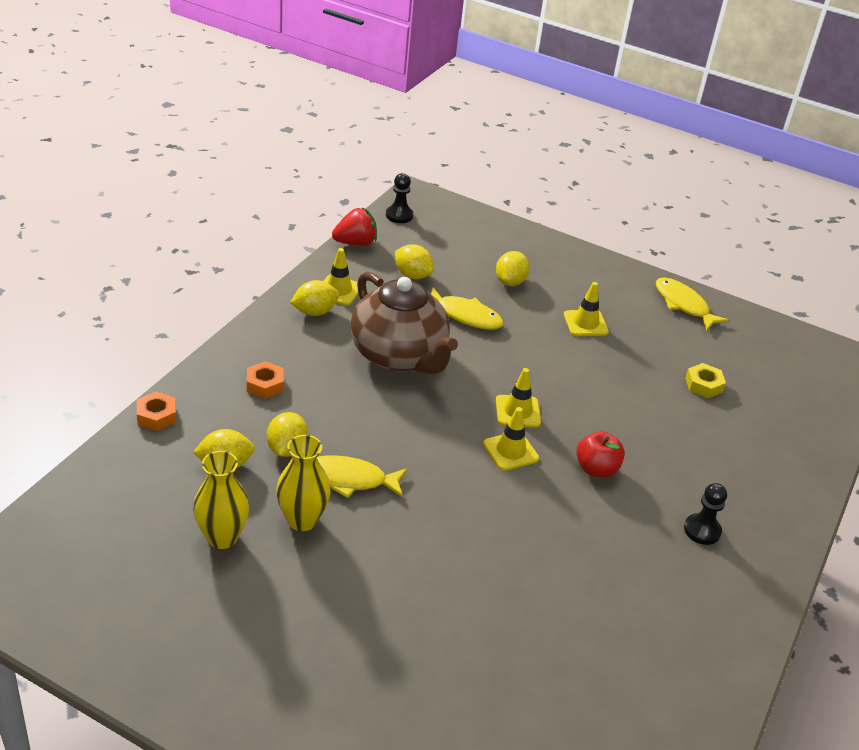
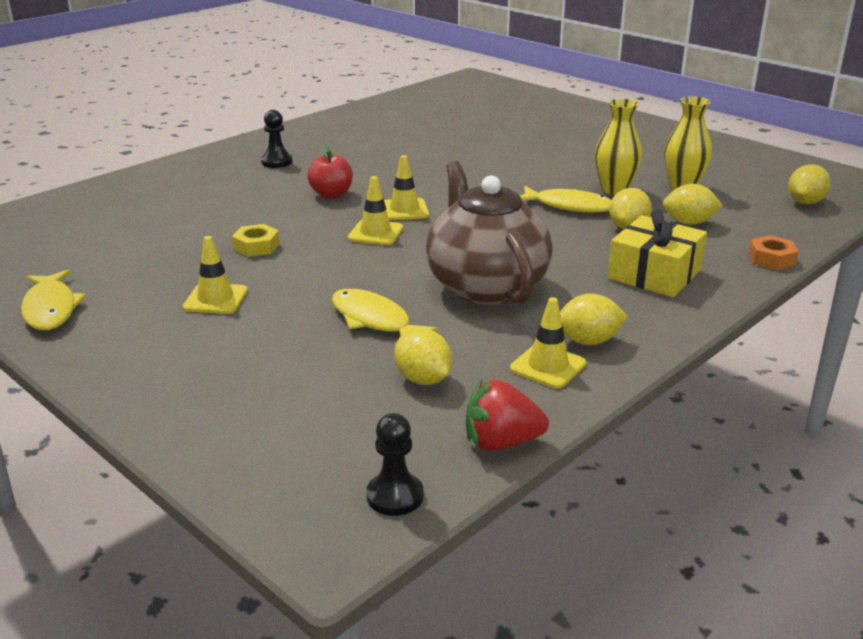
camera: 160 degrees left, 10 degrees down
orange nut [247,361,284,399] -> yellow gift [608,209,707,297]
yellow lemon [496,251,530,286] -> yellow lemon moved to [788,164,831,204]
yellow nut [685,363,726,398] -> yellow nut moved to [232,224,280,257]

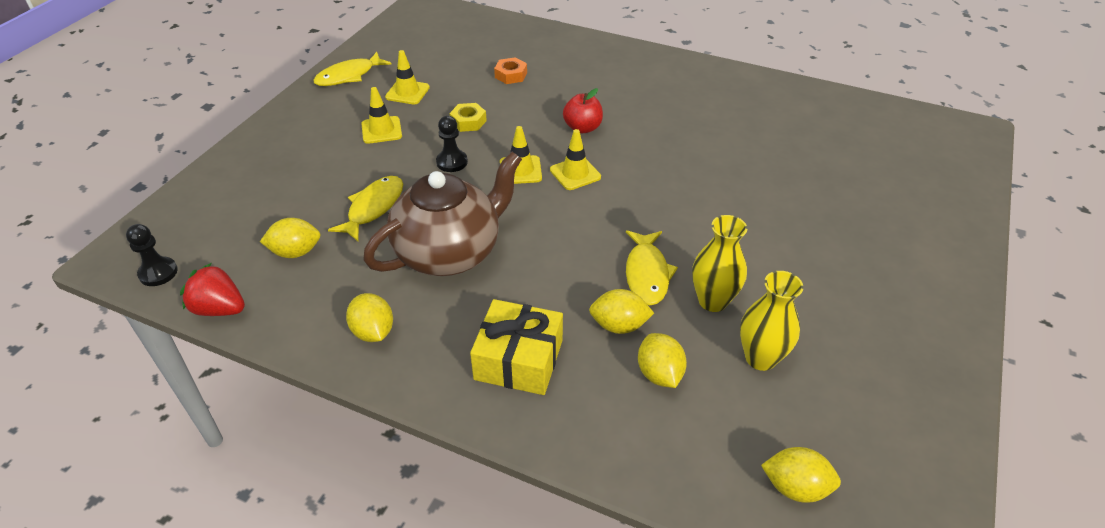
camera: 70 degrees right, 15 degrees up
black pawn [261,110,293,168] -> black pawn moved to [436,116,468,172]
yellow lemon [394,328,452,385] -> yellow lemon turned 45 degrees clockwise [260,218,321,258]
red strawberry [466,379,549,451] -> red strawberry turned 45 degrees counterclockwise [180,263,245,316]
yellow traffic cone [510,297,586,389] -> yellow traffic cone moved to [385,50,430,104]
orange nut [748,235,799,270] -> orange nut moved to [494,57,527,84]

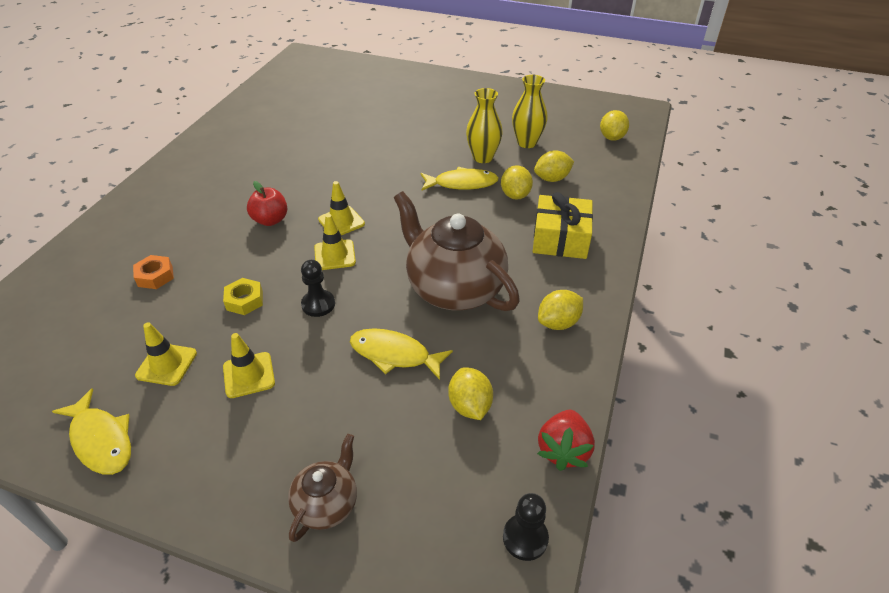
camera: 95 degrees left, 0 degrees up
none -> brown teapot [288,434,357,542]

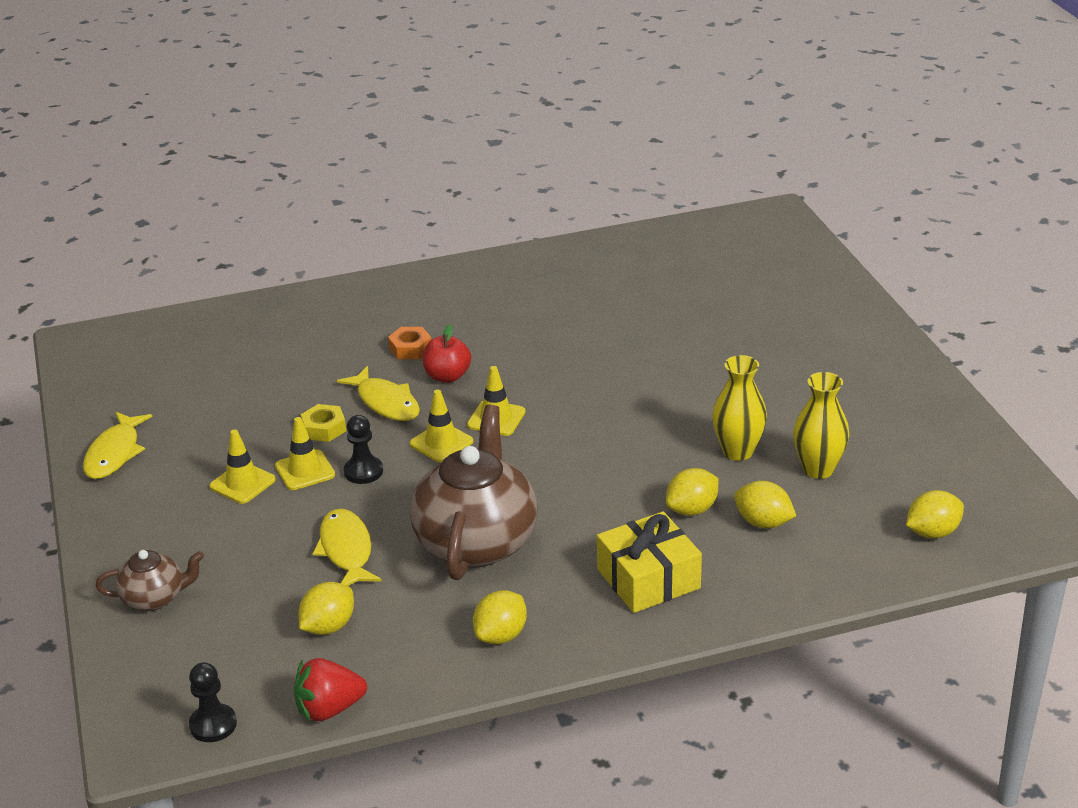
camera: 55 degrees right, 10 degrees down
orange nut [133,255,174,289] -> orange nut moved to [388,327,431,359]
yellow traffic cone [135,322,197,386] -> yellow traffic cone moved to [275,417,335,490]
yellow fish [421,167,499,191] -> yellow fish moved to [337,366,420,421]
yellow lemon [538,290,583,330] -> yellow lemon turned 75 degrees counterclockwise [473,590,527,644]

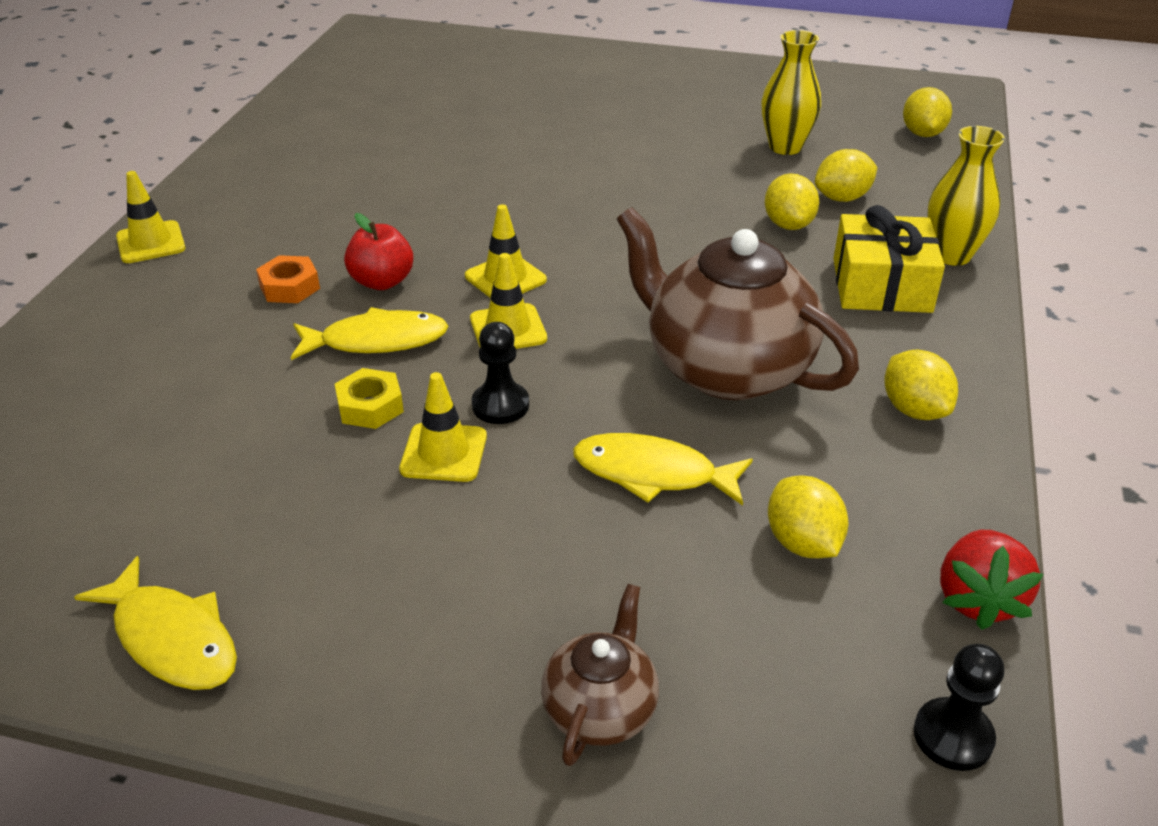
camera: 60 degrees left, 5 degrees up
yellow traffic cone [209,429,276,504] -> yellow traffic cone moved to [116,171,185,263]
yellow vase [712,355,767,461] -> yellow vase moved to [927,126,1005,266]

